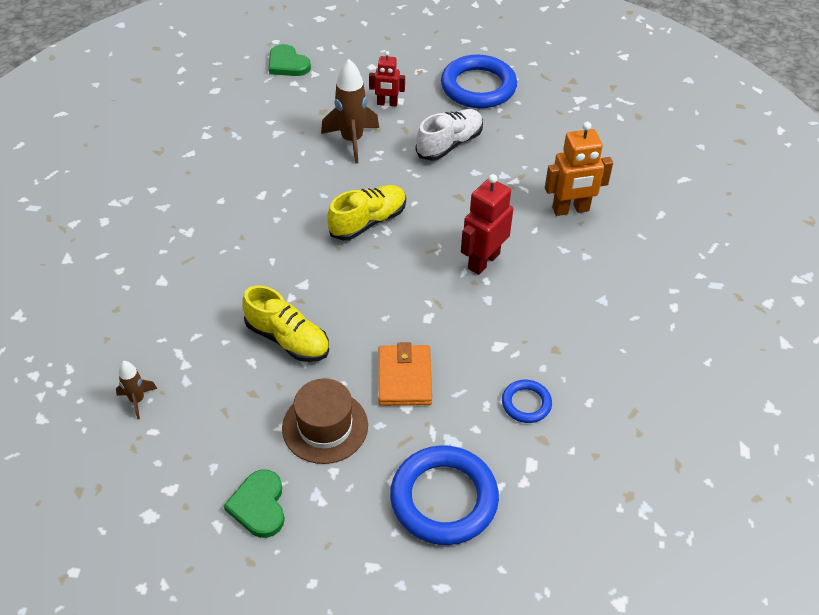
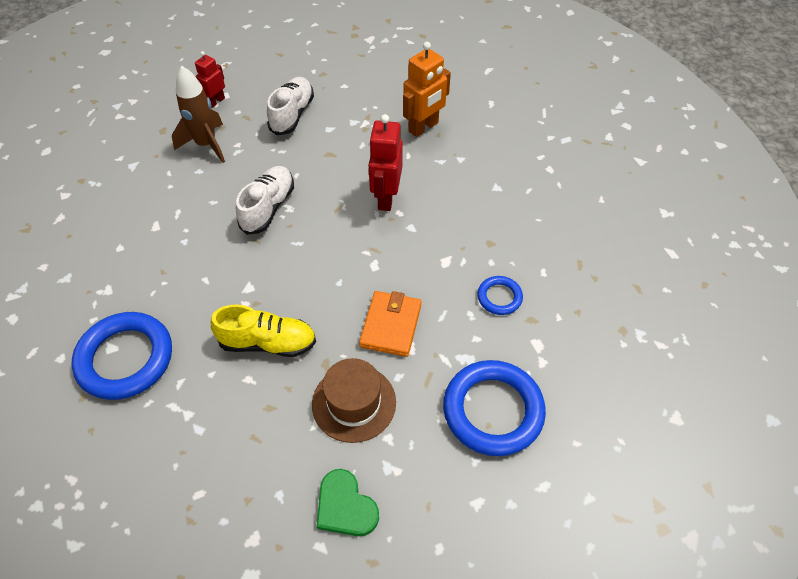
camera: 30 degrees left, 5 degrees up
brown rocket [116,361,157,419] -> none
green heart [269,44,311,76] -> none
yellow shoe [327,185,406,240] -> white shoe [236,166,294,235]
red robot [369,51,405,106] -> red robot turned 150 degrees clockwise [195,51,225,108]
orange wallet [378,342,432,406] -> orange wallet turned 45 degrees clockwise [359,291,421,357]
blue ring [441,55,517,108] -> blue ring moved to [72,312,172,400]

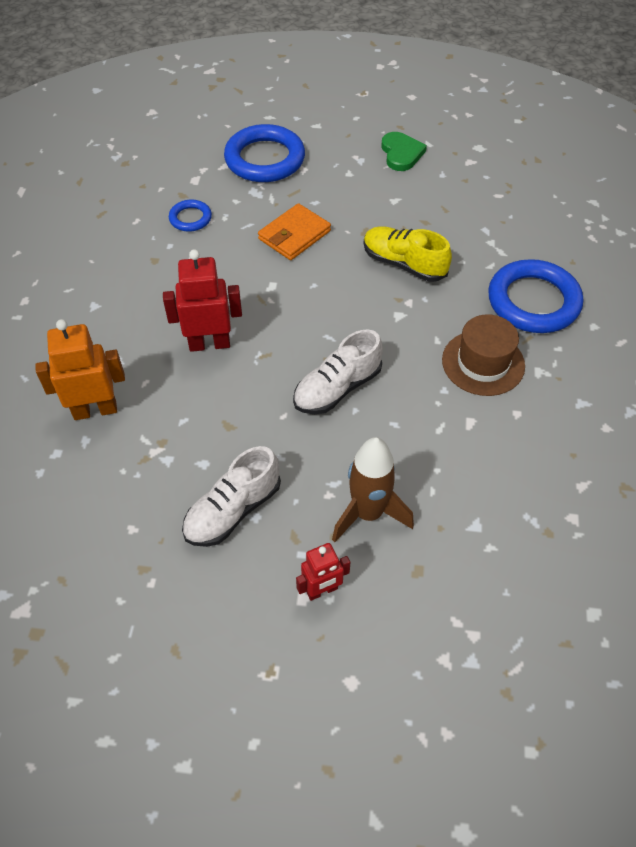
camera: 150 degrees left, 0 degrees up
brown hat [312,358,396,443] -> brown hat moved to [442,314,525,396]
red robot [369,114,403,211] -> red robot turned 135 degrees counterclockwise [163,249,242,352]

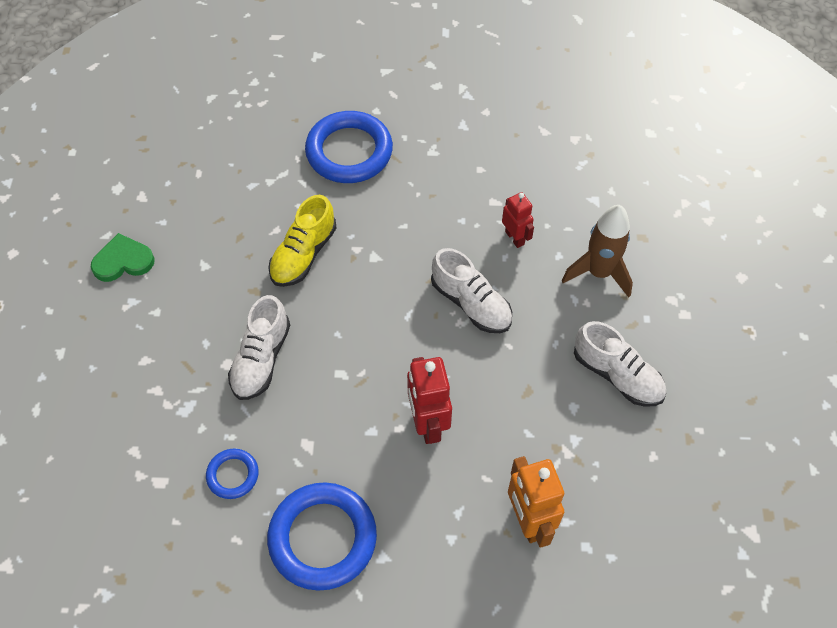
camera: 95 degrees left, 5 degrees up
blue ring [224,124,305,182] -> blue ring moved to [267,482,377,591]
orange wallet [258,203,331,260] -> white shoe [228,295,290,400]
red robot [296,543,350,601] -> red robot moved to [502,192,534,248]
brown hat [442,314,525,396] -> none

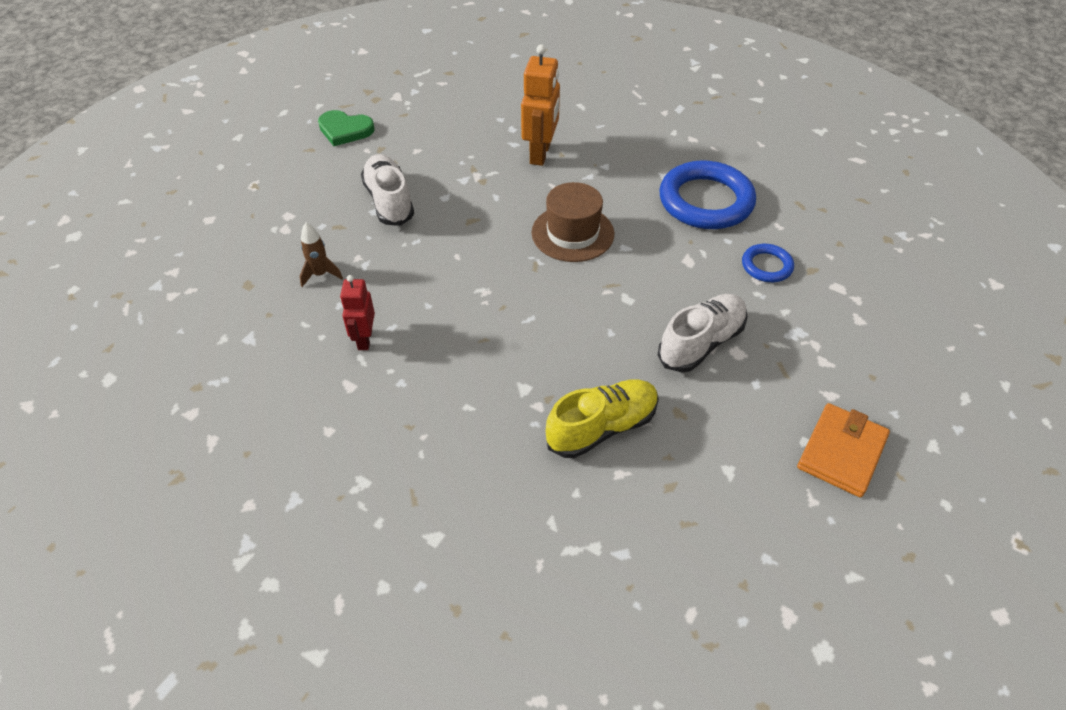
camera: 150 degrees left, 10 degrees down
green heart [91,233,155,282] -> green heart moved to [318,110,375,146]
blue ring [305,111,393,183] -> none
red robot [407,357,452,444] -> brown hat [532,182,614,262]
white shoe [431,248,512,333] -> none
brown rocket [562,205,633,297] -> brown rocket [300,223,343,287], size x0.54
none -> orange wallet [797,403,890,498]

